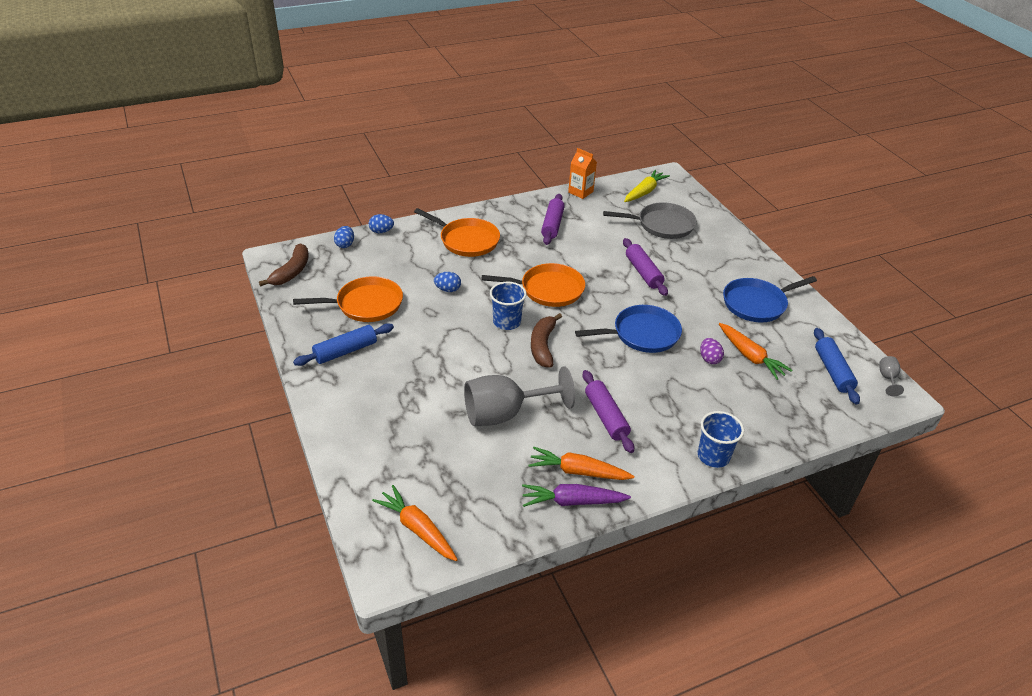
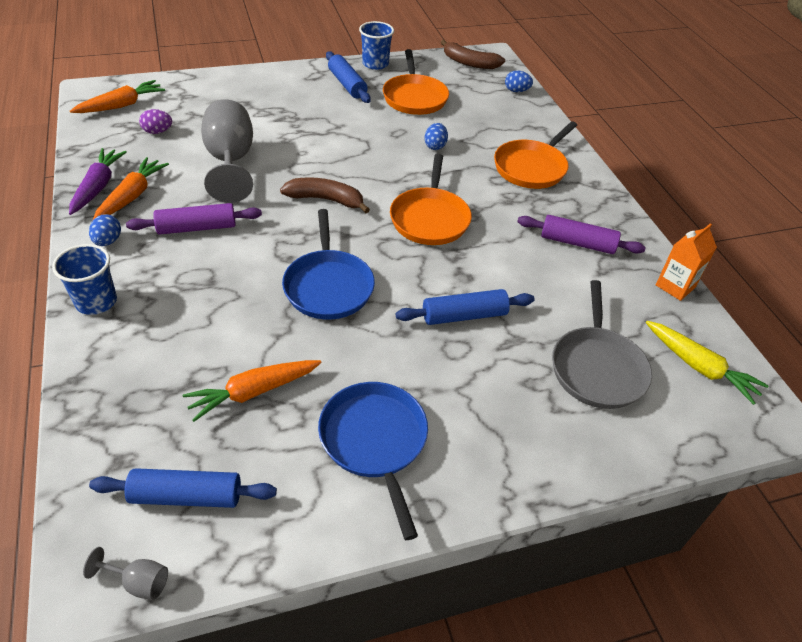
camera: 95 degrees right, 5 degrees up
blue egg [369,214,394,233] -> blue egg moved to [89,214,121,246]
blue cup [490,281,527,330] -> blue cup moved to [359,21,394,70]
purple rolling pin [623,238,668,296] -> blue rolling pin [396,289,535,325]
purple egg [700,338,724,364] -> purple egg moved to [139,109,172,134]

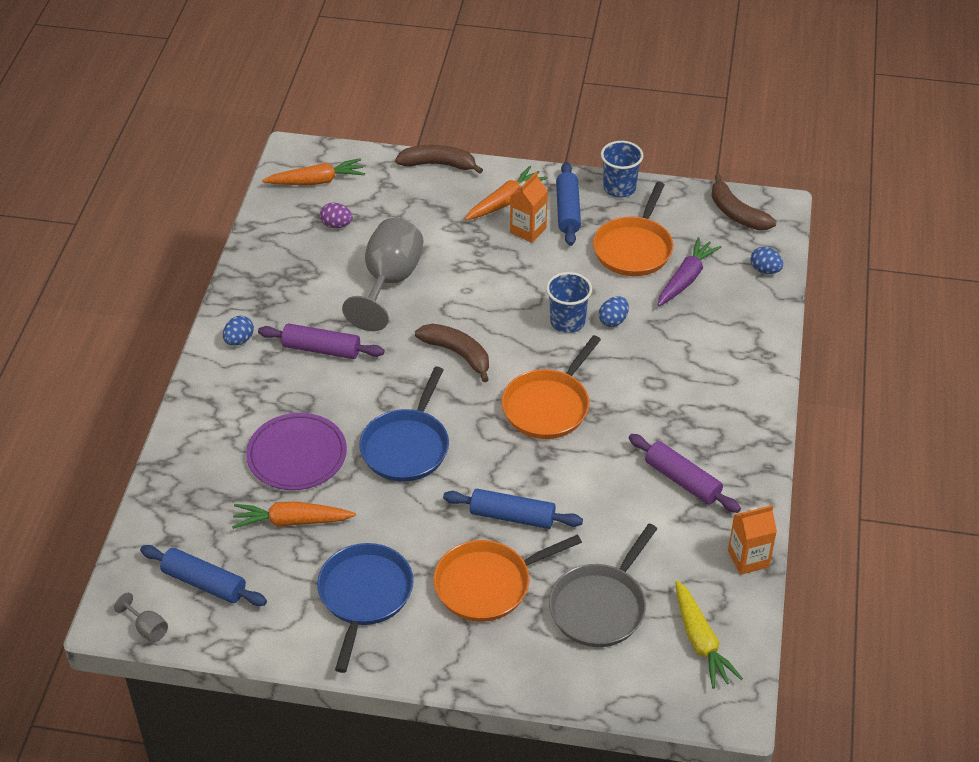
camera: 30 degrees right, 0 degrees up
blue cup [52,244,117,315] -> blue cup moved to [546,272,592,333]
purple carrot [69,148,127,215] -> purple carrot moved to [658,237,722,306]
orange carrot [92,157,169,221] -> orange carrot moved to [465,166,548,220]
orange pan [494,121,577,189] -> orange pan moved to [434,534,582,622]
none -> purple plate [246,413,347,490]
none -> brown banana [395,145,483,174]
none -> orange carton [510,172,548,243]

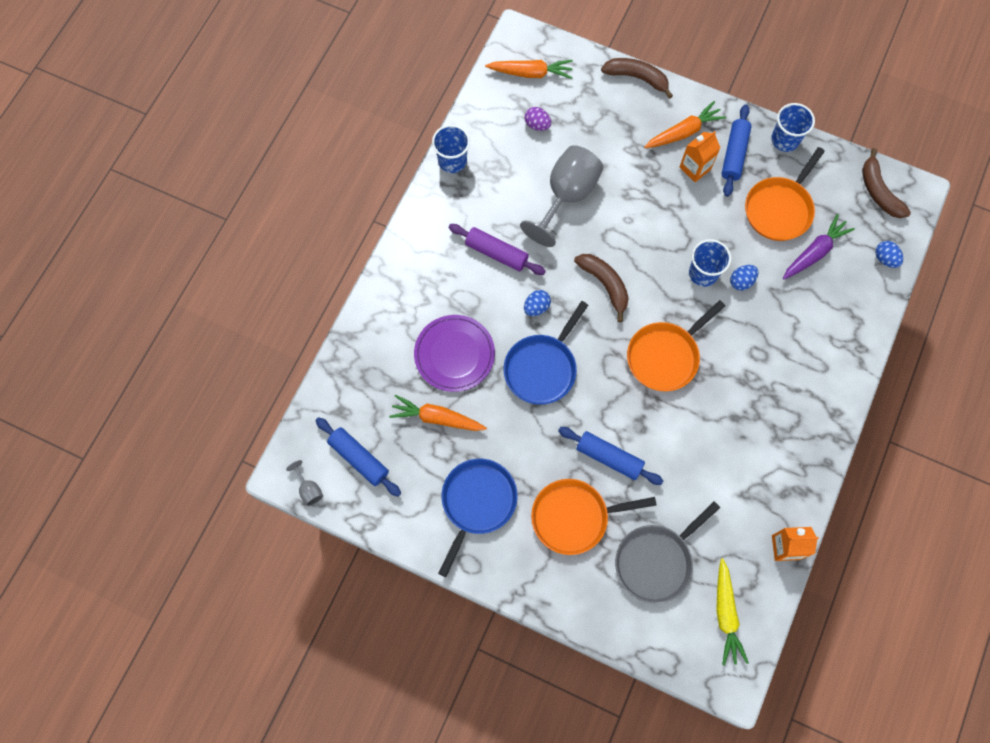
camera: 15 degrees right, 25 degrees up
blue egg [223,316,254,346] -> blue egg moved to [524,290,551,316]
purple rolling pin [629,434,741,513] -> none
none -> blue cup [432,125,470,173]

